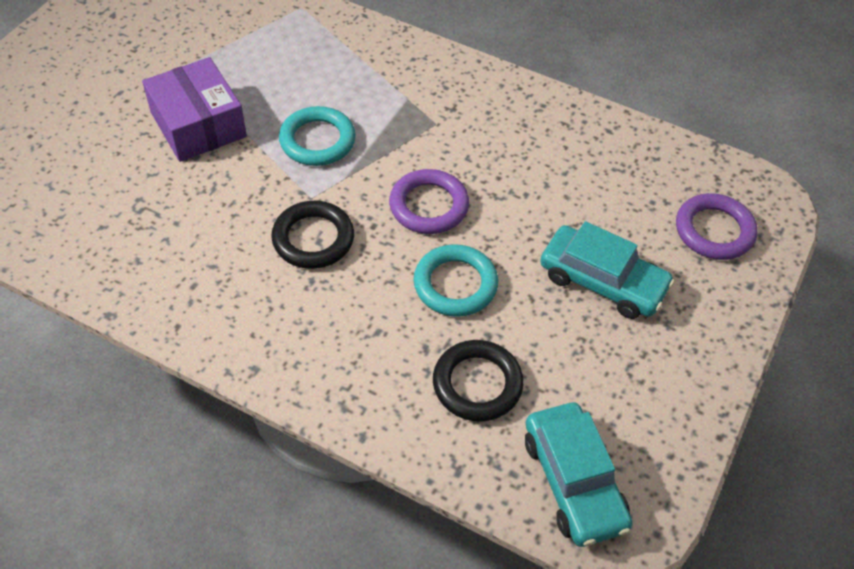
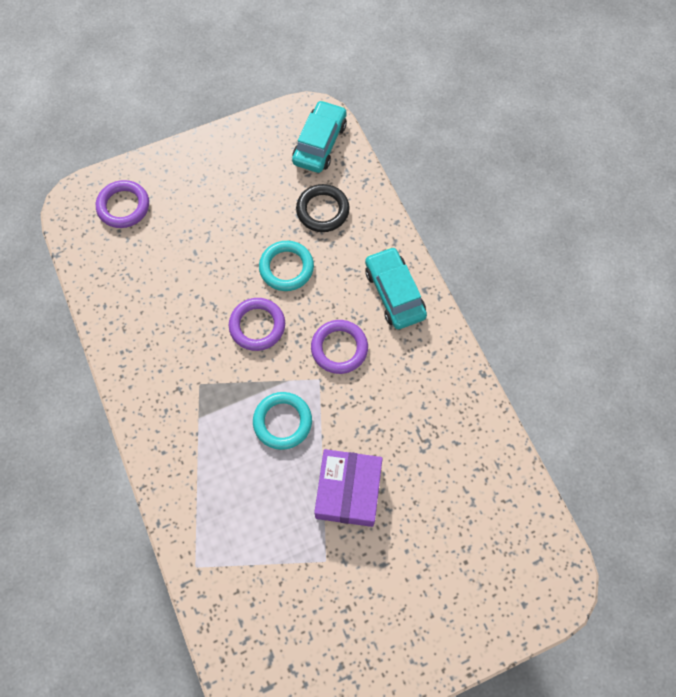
camera: 140 degrees left, 15 degrees up
black ring [271,201,354,269] -> purple ring [311,320,368,374]
turquoise car [540,221,675,319] -> turquoise car moved to [365,247,427,329]

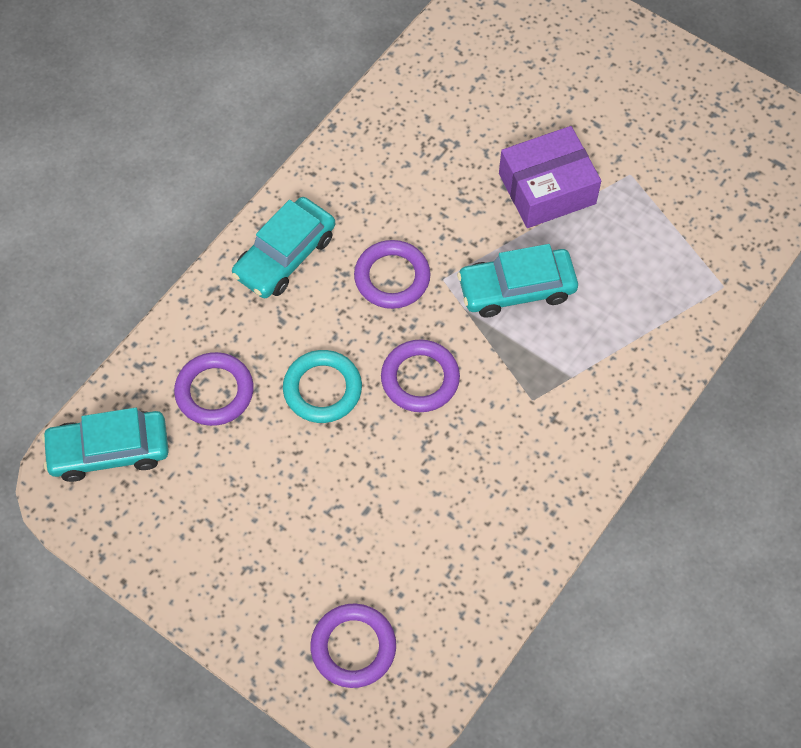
camera: 120 degrees left, 5 degrees down
turquoise ring [253,392,312,450] -> turquoise car [457,244,578,318]
black ring [296,184,350,232] -> purple ring [174,352,254,426]

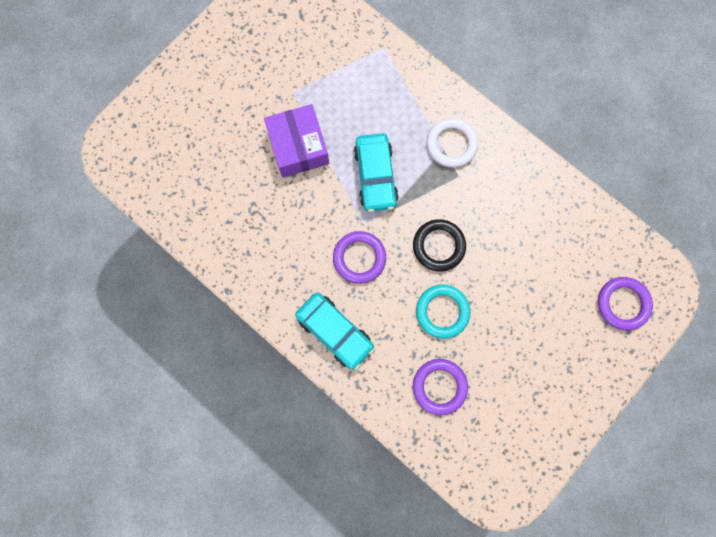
camera: 85 degrees left, 15 degrees up
turquoise car [42,408,169,482] -> none
purple ring [381,339,460,412] -> black ring [413,219,466,271]
none -> white ring [427,118,478,168]

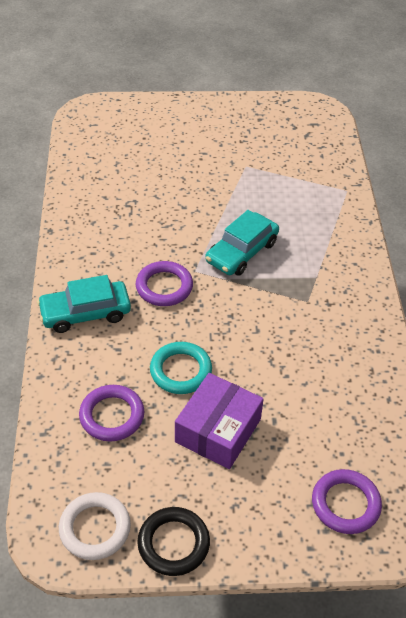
camera: 45 degrees right, 30 degrees down
purple box [264,104,329,178] -> purple box moved to [175,373,264,469]
turquoise car [295,293,374,370] -> turquoise car turned 75 degrees clockwise [37,275,131,333]
black ring [413,219,466,271] -> black ring moved to [137,507,210,576]
white ring [427,118,478,168] -> white ring moved to [59,492,131,560]

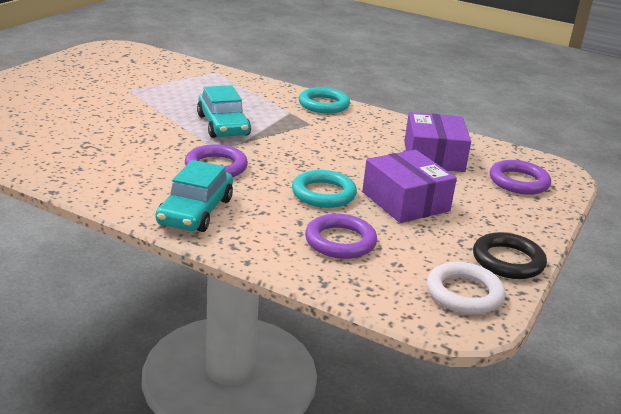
camera: 60 degrees left, 20 degrees down
none -> turquoise ring [299,87,350,114]
none -> purple box [404,112,471,172]

